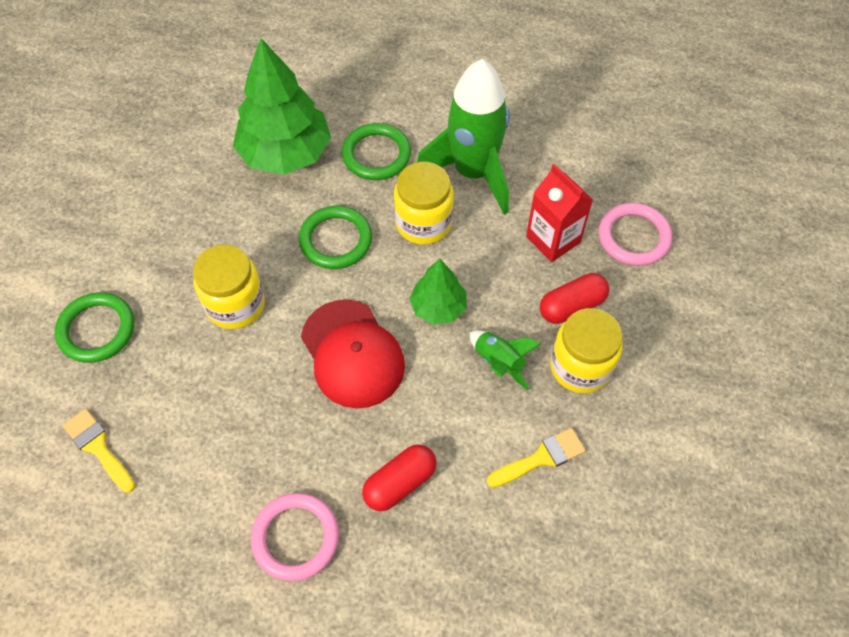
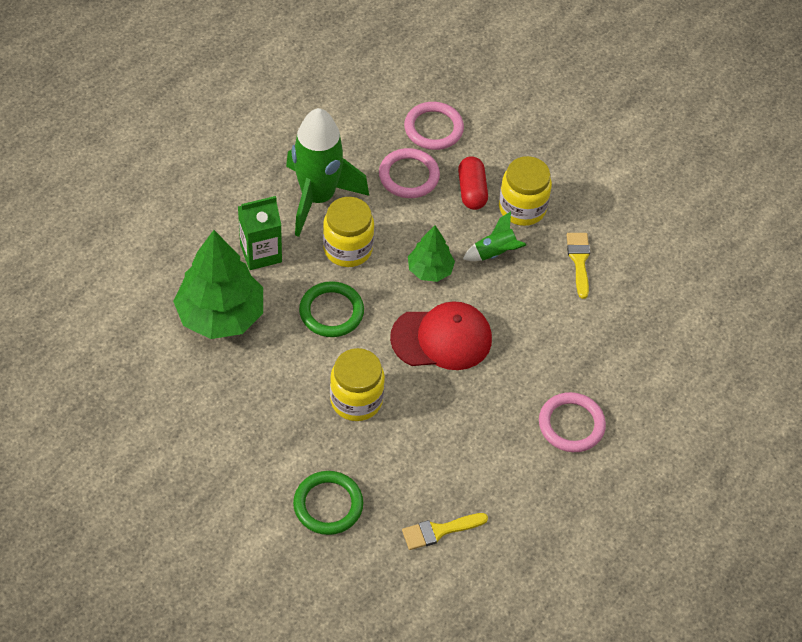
camera: 70 degrees left, 5 degrees down
green ring [342,123,411,180] -> green carton [238,196,282,270]
red capsule [362,444,437,511] -> none
red carton [526,164,593,262] -> pink ring [379,148,440,198]

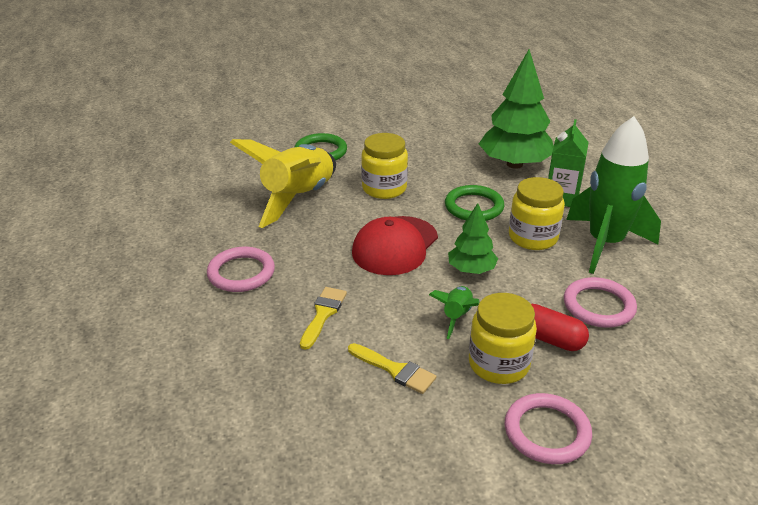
camera: 130 degrees right, 20 degrees down
yellow brush [402,513,488,550] -> yellow brush moved to [300,287,347,350]
pink ring [404,102,464,150] -> pink ring moved to [505,393,592,464]
none -> yellow rocket [230,139,336,228]

